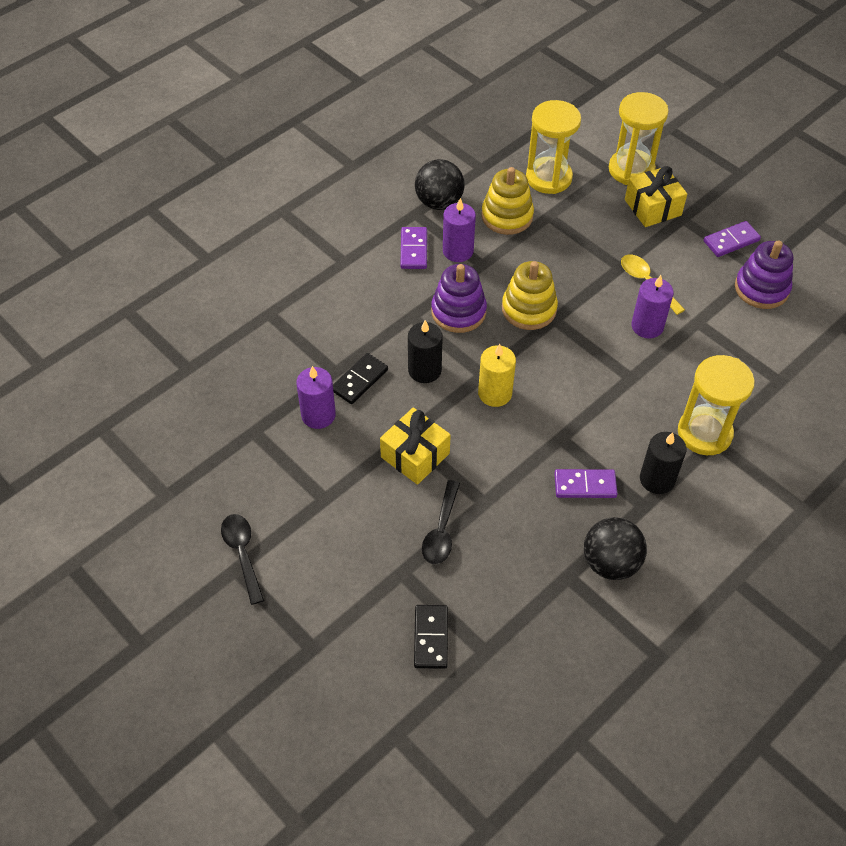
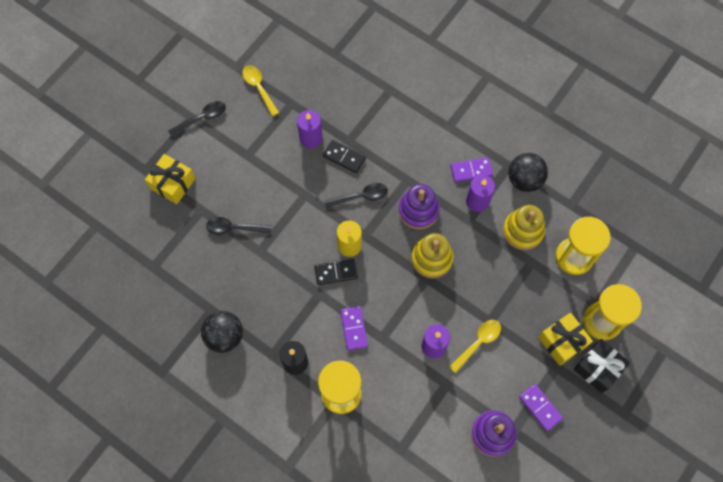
camera: 80 degrees right, 15 degrees up
yellow gift [380,408,451,485] -> yellow gift moved to [145,154,196,204]
black candle [408,320,443,383] -> black spoon [324,183,388,208]
black domino [414,605,448,669] -> black domino moved to [314,259,358,285]
purple domino [554,469,618,498] -> purple domino moved to [340,306,368,350]
none -> yellow spoon [242,65,279,116]
none -> black gift [574,339,630,393]

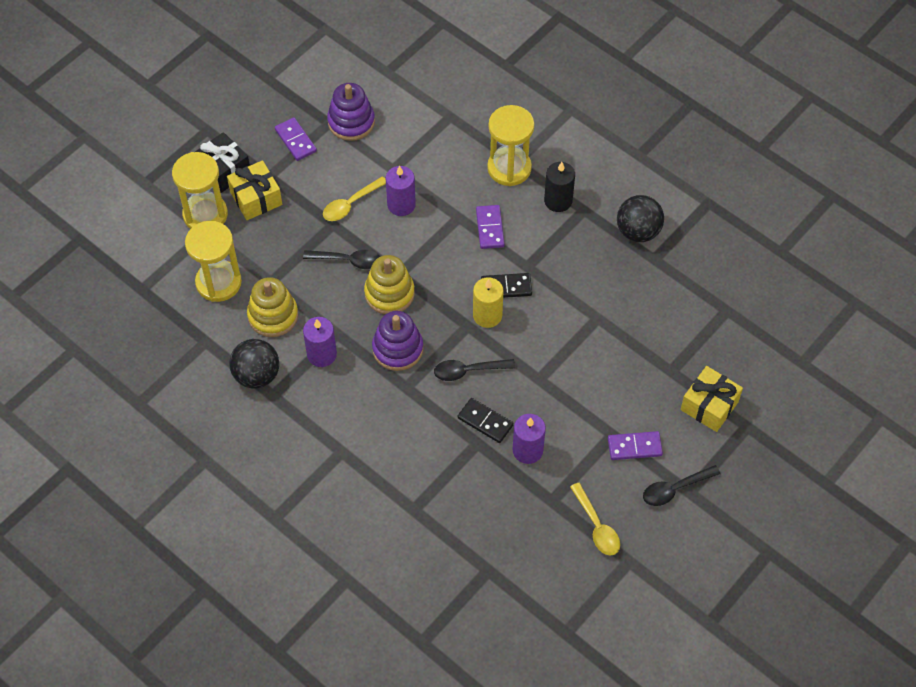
camera: 175 degrees left, 10 degrees down
black spoon [206,217,272,235] -> black spoon moved to [303,250,380,269]
purple domino [451,157,493,182] -> purple domino moved to [608,431,663,460]

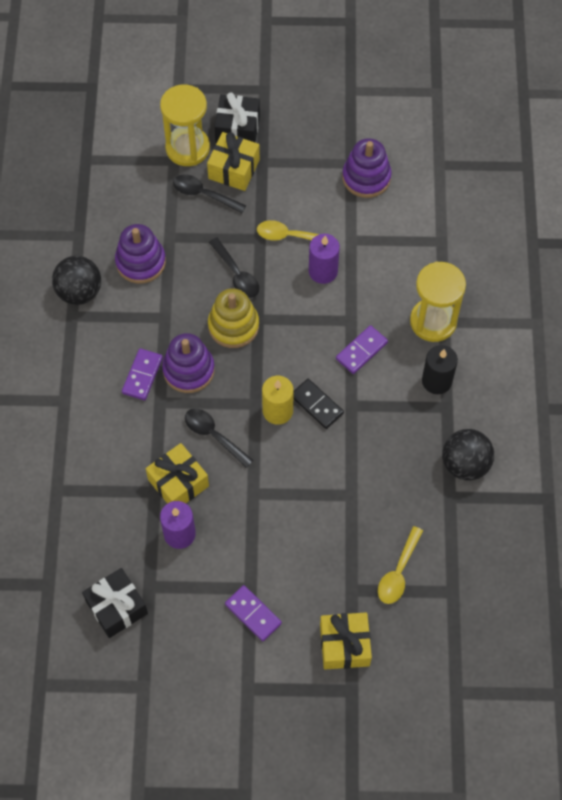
camera: 50 degrees right, 5 degrees up
yellow hourglass [185,221,242,302] -> none
yellow stacking toy [247,277,298,337] -> purple stacking toy [115,224,166,284]
purple domino [275,117,317,161] -> purple domino moved to [122,348,163,400]
purple candle [303,317,337,367] -> none
black domino [458,398,514,443] -> yellow gift [146,443,209,504]
yellow spoon [570,483,620,555] -> yellow spoon moved to [378,526,423,604]
black spoon [643,465,721,506] -> black spoon moved to [173,174,246,213]
none -> black gift [82,568,148,638]

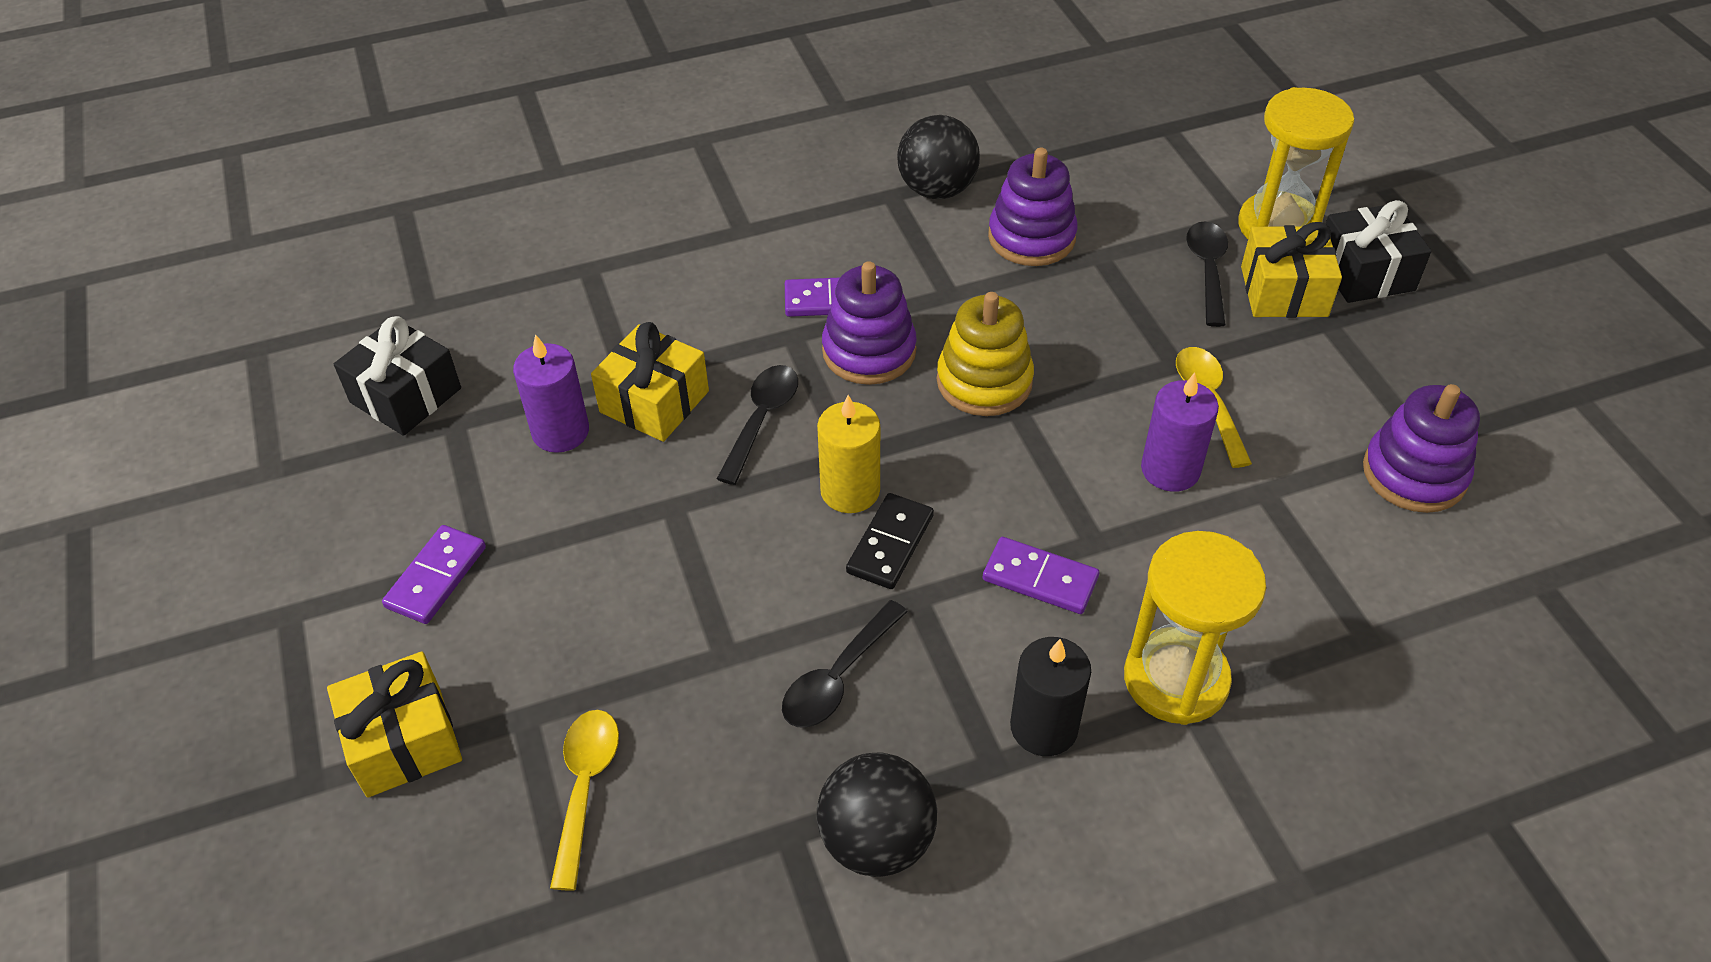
camera: 70 degrees right, 15 degrees down
black spoon [209,237,259,298] -> black spoon moved to [782,600,908,728]
yellow spoon [378,526,423,604] -> yellow spoon turned 90 degrees clockwise [550,710,619,891]

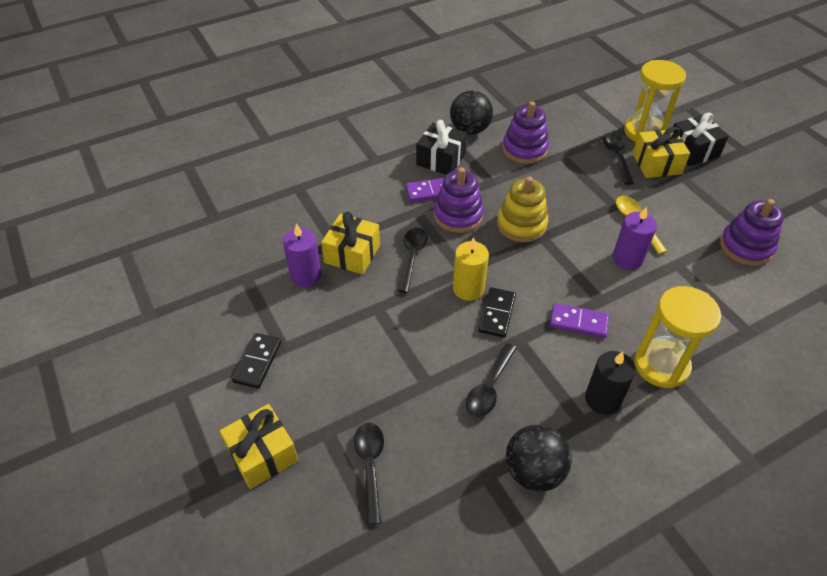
camera: 10 degrees left, 0 degrees up
black gift [334,316,461,436] -> black gift moved to [416,120,467,175]
purple domino [382,525,486,624] -> black domino [232,333,281,389]
yellow spoon [550,710,619,891] -> black spoon [354,422,384,525]

